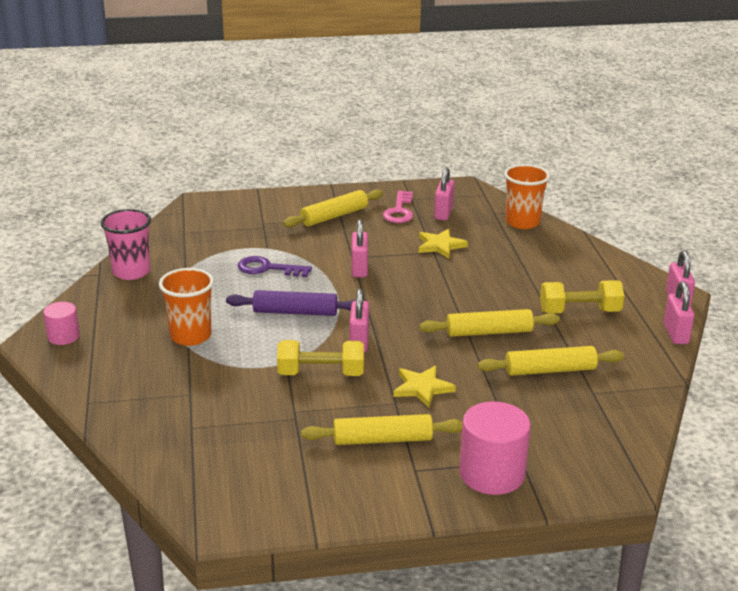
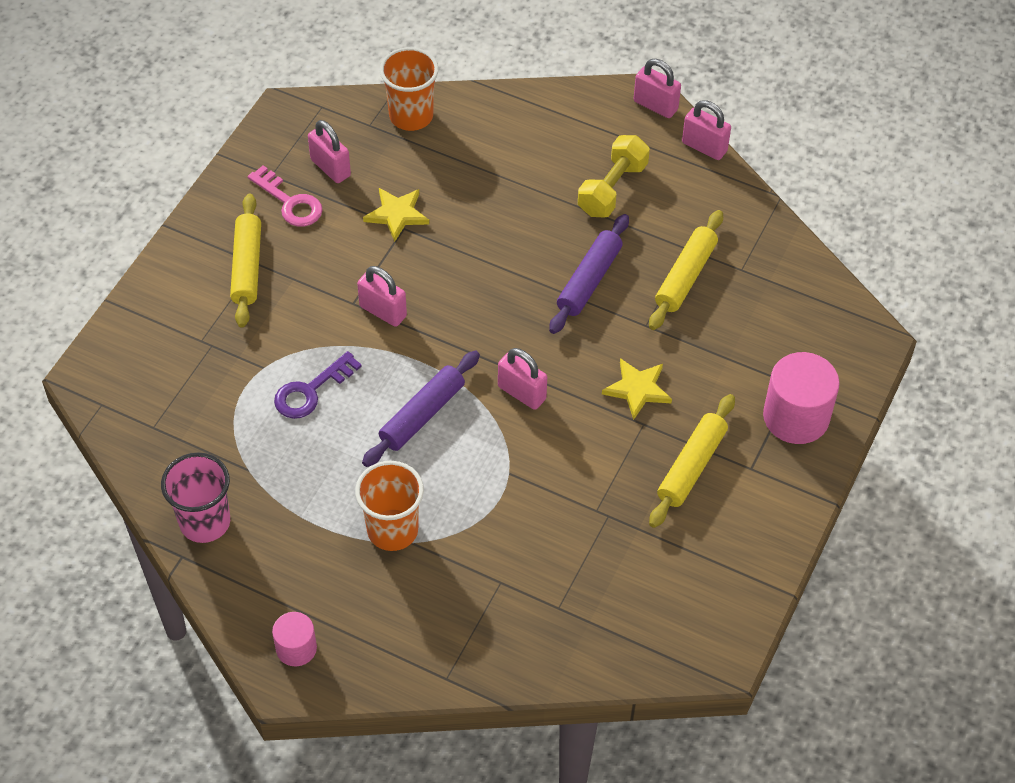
camera: 55 degrees left, 25 degrees up
yellow dumbbell [277,340,364,376] -> none
yellow rolling pin [419,309,560,337] -> purple rolling pin [549,214,629,334]

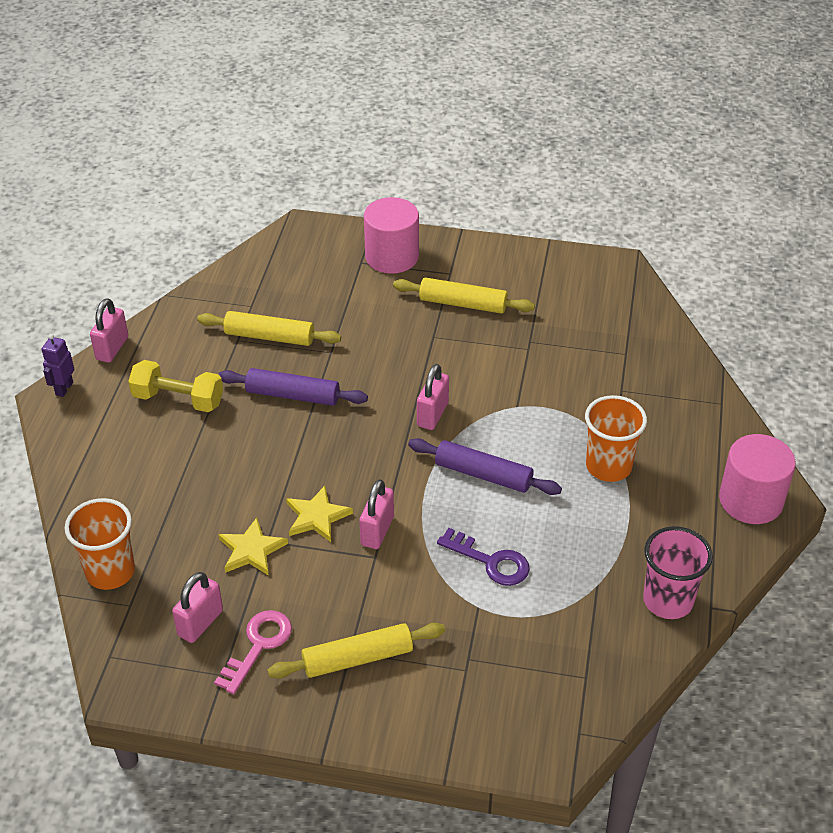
camera: 105 degrees left, 10 degrees down
pink cylinder [272,612,317,666] -> pink cylinder [719,434,796,524], size x1.76
yellow star [602,358,672,420] -> yellow star moved to [286,486,353,542]
pink padlock [634,59,681,118] -> purple robot [42,334,74,397]

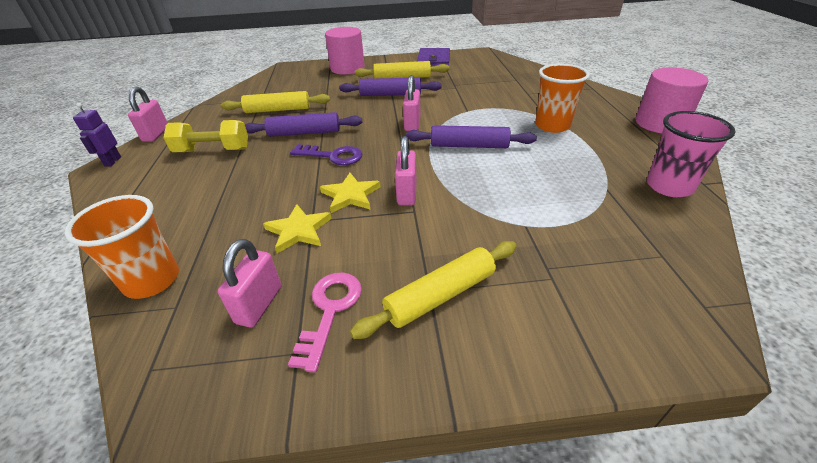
camera: 15 degrees left, 5 degrees down
purple key [437,528,530,586] -> purple key moved to [290,144,363,165]
none -> purple rolling pin [339,78,442,96]
none -> purple wallet [417,48,450,66]

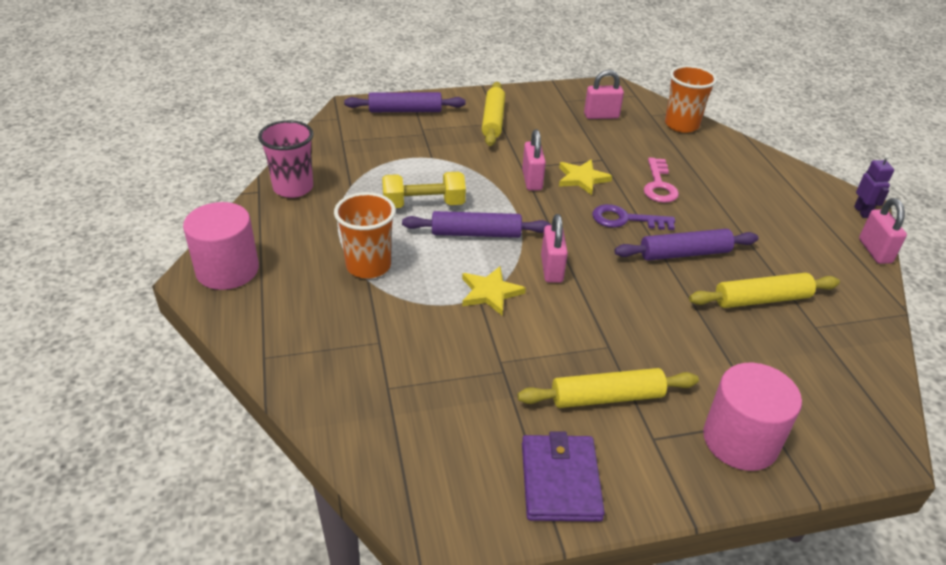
camera: 170 degrees right, 0 degrees up
yellow dumbbell [164,120,248,152] -> yellow dumbbell moved to [382,172,466,208]
pink padlock [218,239,281,327] -> pink padlock turned 75 degrees clockwise [584,70,624,119]
yellow star [263,204,332,253] -> yellow star moved to [462,266,526,316]
pink key [288,272,362,373] -> pink key moved to [644,158,679,203]
purple rolling pin [339,78,442,96] -> purple rolling pin moved to [344,92,466,112]
yellow rolling pin [350,241,516,339] -> yellow rolling pin turned 45 degrees counterclockwise [482,82,505,146]

